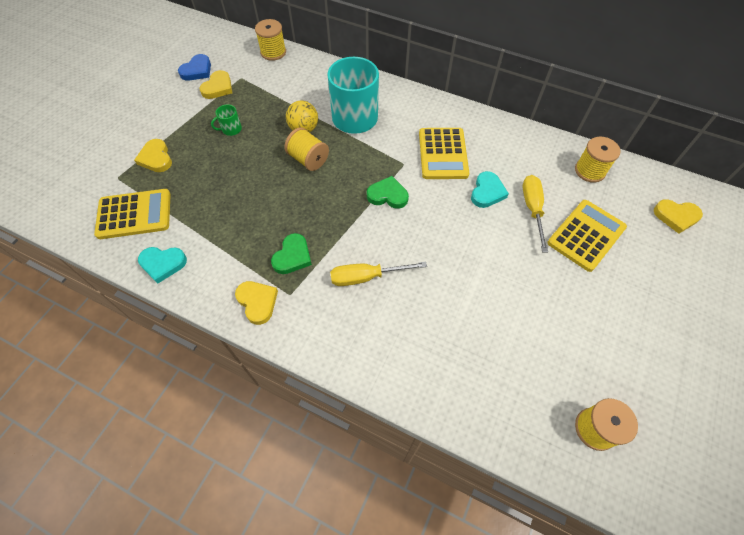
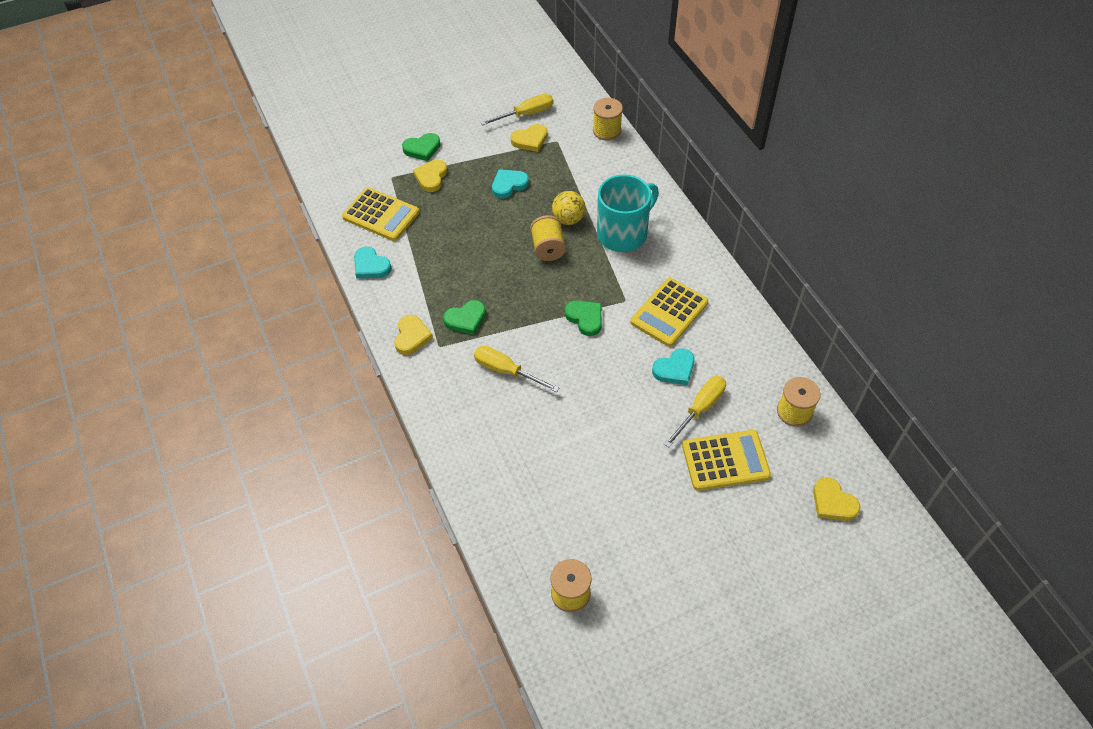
camera: 40 degrees right, 5 degrees down
blue heart [178,54,211,81] -> yellow screwdriver [481,94,553,125]
green mug [211,104,242,136] -> turquoise heart [492,169,529,199]
none -> green heart [402,133,440,161]

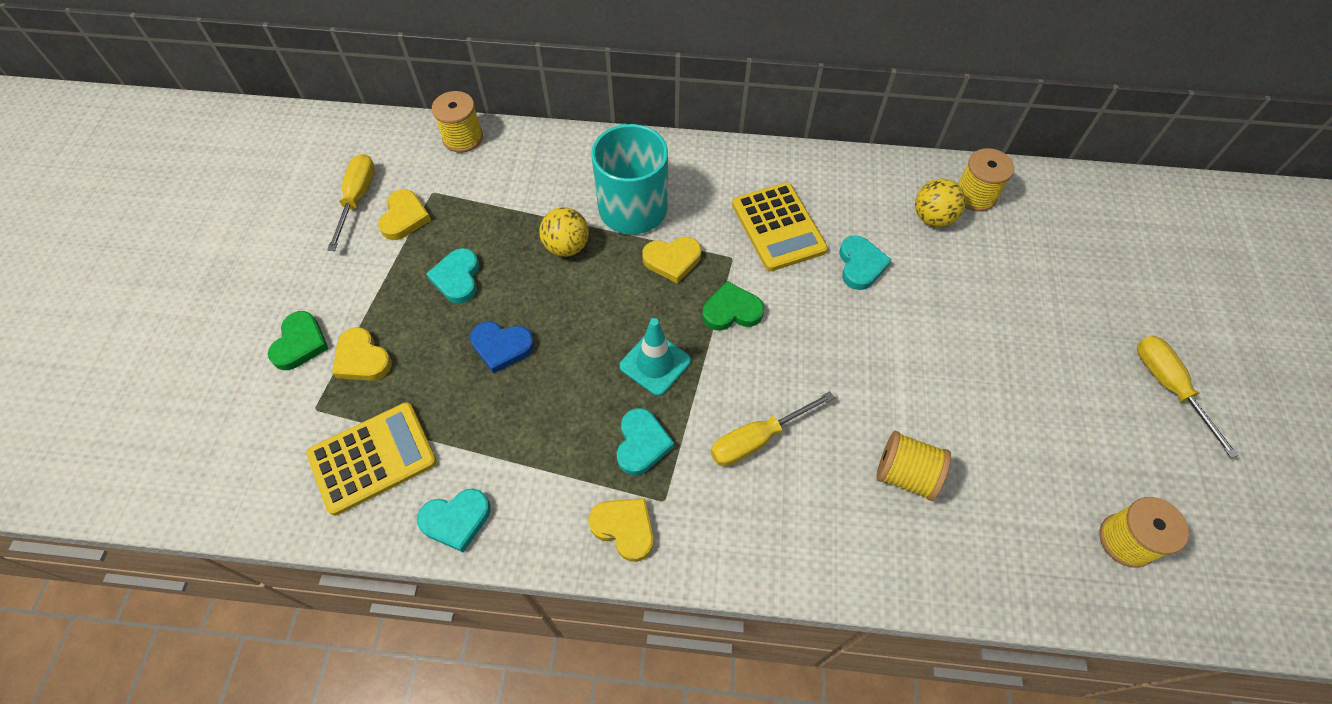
camera: 60 degrees left, 5 degrees up
green heart [443,300,486,335] -> turquoise heart [617,408,674,475]
yellow spool [530,215,566,261] -> yellow spool moved to [876,431,951,501]
yellow screwdriver [664,376,726,448] -> yellow screwdriver moved to [1137,336,1239,458]
yellow calculator [682,430,771,491] -> none
yellow heart [813,477,860,521] -> yellow heart moved to [642,237,701,284]
none -> blue heart [470,322,534,373]
none -> turquoise traffic cone [619,318,691,396]
none -> yellow ball [915,179,966,227]

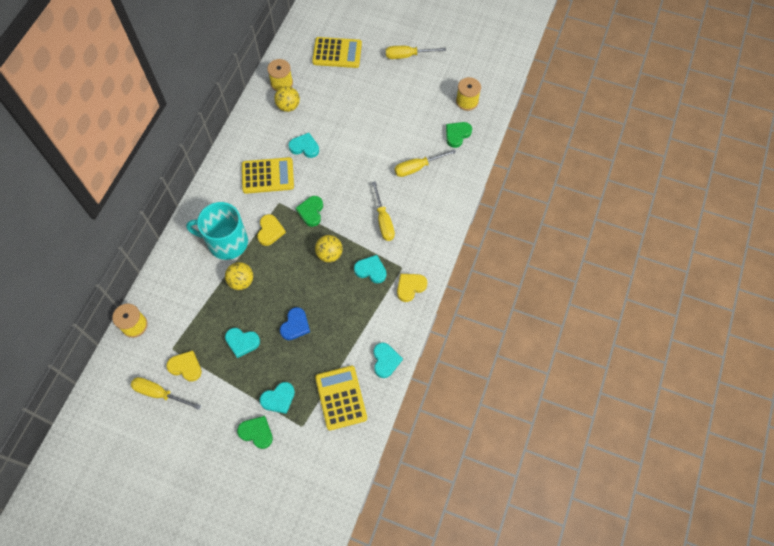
camera: 75 degrees left, 5 degrees up
yellow heart [332,327,392,381] -> turquoise heart [259,382,295,414]
turquoise traffic cone [619,318,691,396] -> yellow ball [315,235,343,262]
yellow spool [876,431,951,501] -> yellow screwdriver [395,149,456,177]
none -> yellow calculator [312,37,362,68]
none -> green heart [446,122,472,148]

